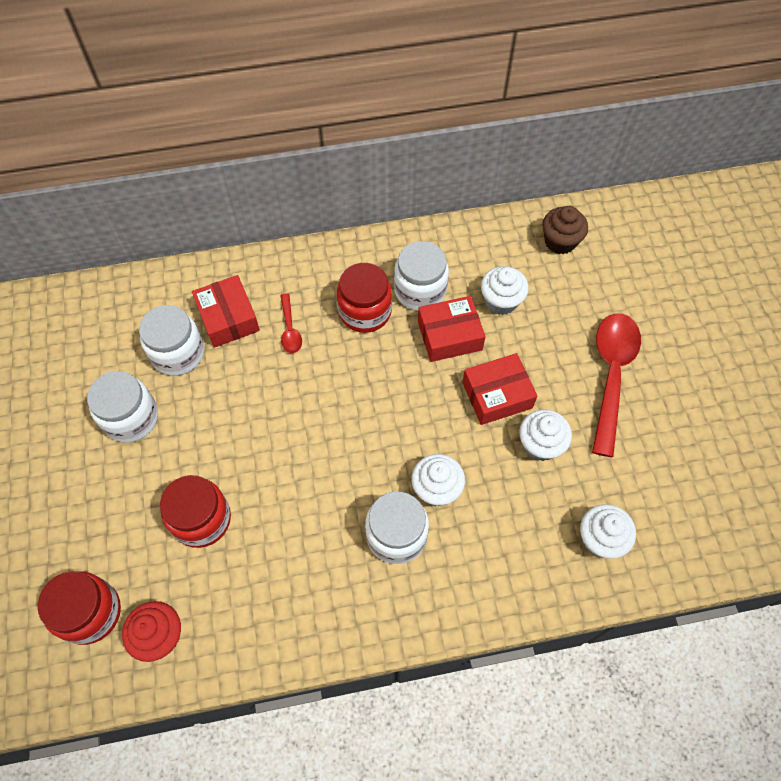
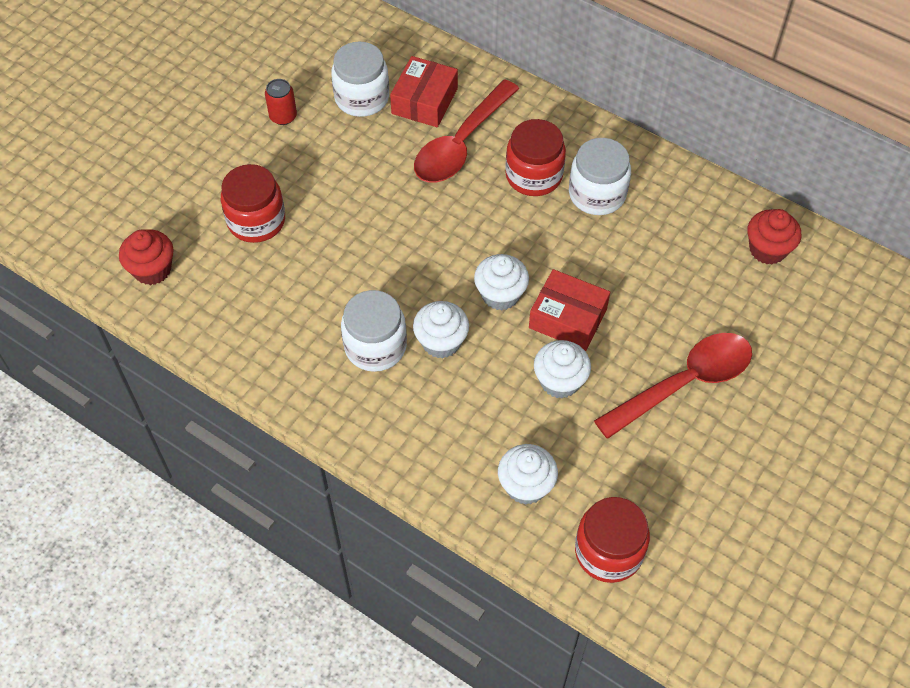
camera: 45 degrees right, 5 degrees down
red jar [38,571,121,645] -> red jar moved to [575,497,650,583]
white jar [87,371,158,443] -> red can [265,79,297,125]
red spoon [280,293,302,353] -> red spoon [414,79,519,183], size x2.12
red box [418,296,486,362] -> none
white cupcake [481,266,529,315] -> white cupcake moved to [474,254,529,310]
brown cupcake [542,206,588,254] -> red cupcake [747,209,801,265]

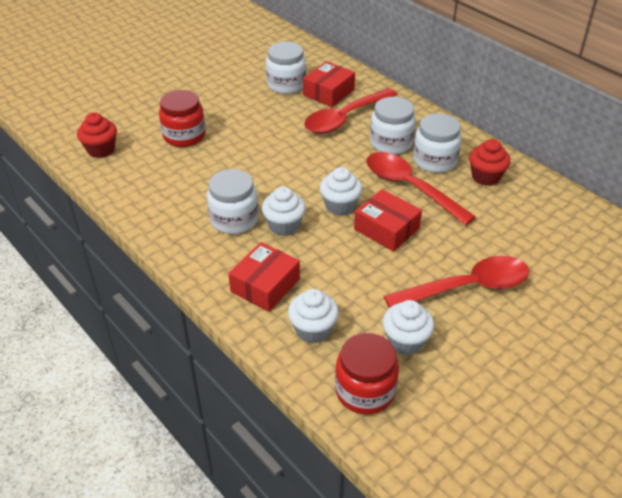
camera: 15 degrees right, 15 degrees down
red can [265,79,297,125] -> none
red jar [505,119,566,196] -> white jar [370,97,416,154]
white cupcake [534,340,591,398] -> white cupcake moved to [383,300,434,355]
red cupcake [747,209,801,265] -> red cupcake moved to [469,139,510,186]
none -> red box [228,242,300,312]
none -> red spoon [366,152,476,225]

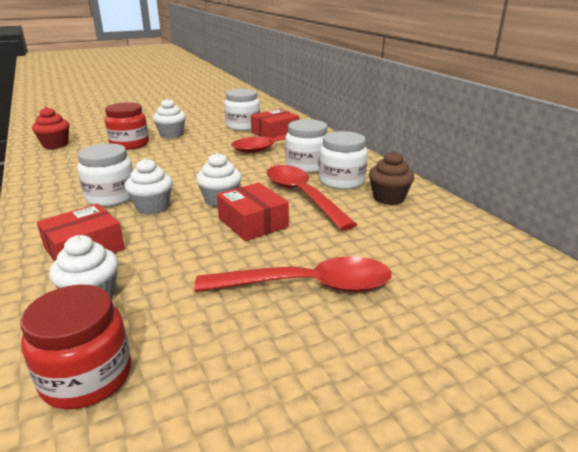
camera: 15 degrees right, 15 degrees down
white cupcake [383,300,434,355] -> white cupcake moved to [153,98,186,138]
red cupcake [469,139,510,186] -> brown cupcake [369,151,414,205]

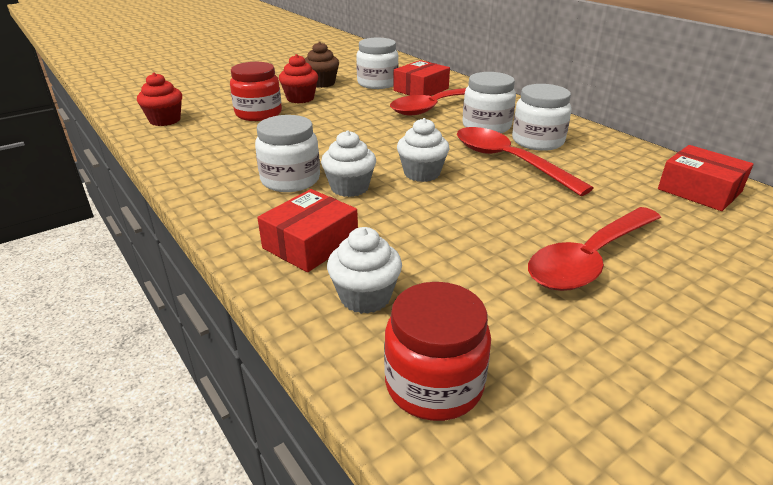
camera: 10 degrees left, 5 degrees up
white cupcake [153,98,186,138] -> red cupcake [279,54,318,103]
red spoon [194,256,392,292] -> red spoon turned 150 degrees clockwise [528,207,661,291]
red box [217,183,289,241] -> red box moved to [658,145,754,211]
brown cupcake [369,151,414,205] -> brown cupcake moved to [305,42,339,88]

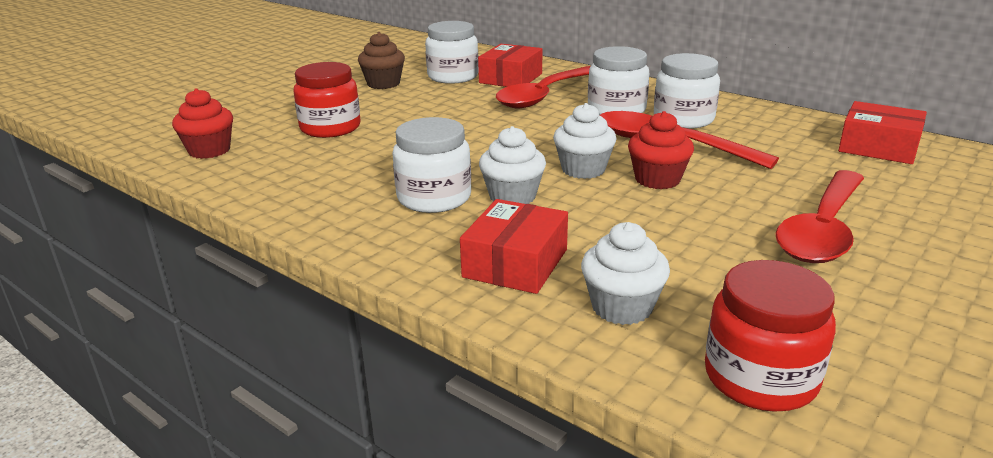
camera: 15 degrees left, 5 degrees down
red cupcake [279,54,318,103] -> red cupcake moved to [628,111,694,189]

